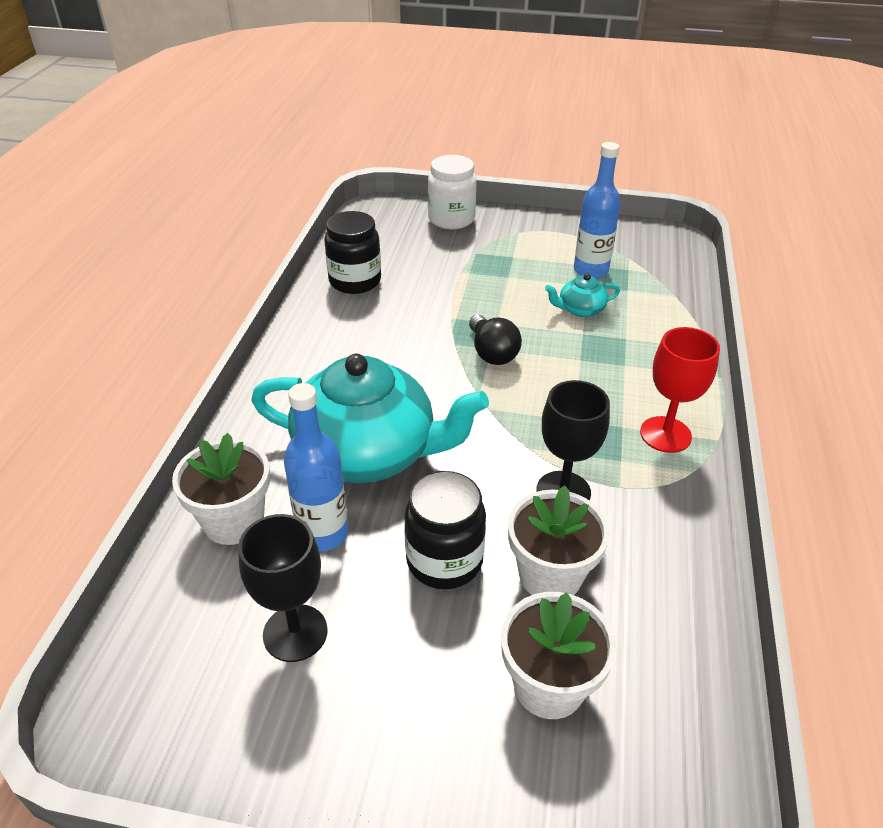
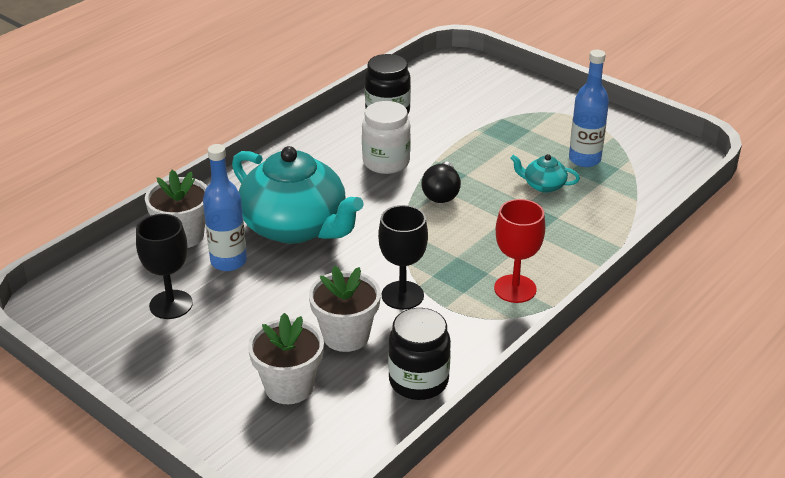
camera: 30 degrees right, 5 degrees down
black jar [404,471,486,589] -> black jar moved to [388,308,451,400]
white jar [428,155,477,229] -> white jar moved to [362,101,411,174]

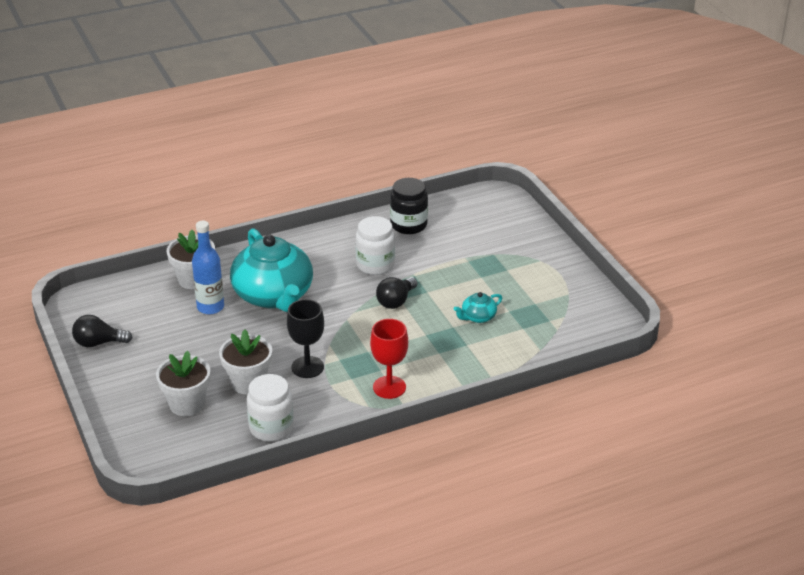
camera: 25 degrees right, 0 degrees up
black goblet [136,214,193,319] -> none
black jar [388,308,451,400] -> white jar [247,374,294,442]
turquoise teapot [510,154,580,193] -> turquoise teapot turned 75 degrees counterclockwise [454,292,502,323]
blue bottle [569,50,609,167] -> none
none -> black light bulb [72,315,133,347]

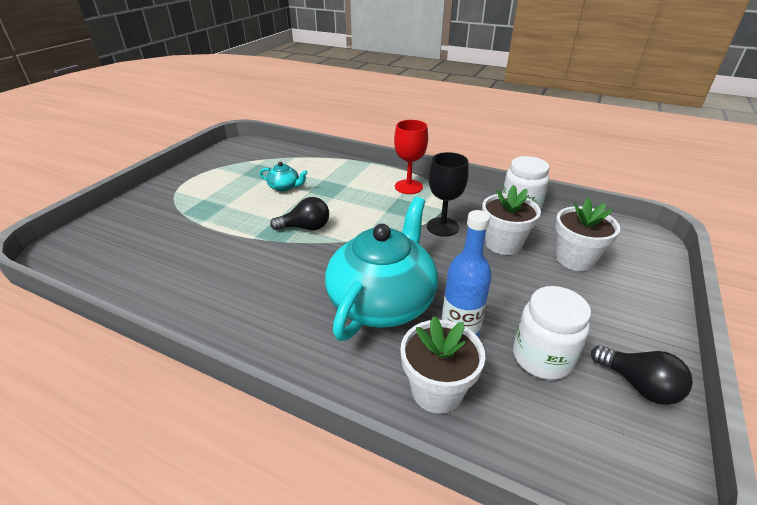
camera: 130 degrees left, 0 degrees up
white jar [356,216,395,275] -> white jar moved to [513,286,591,380]
black jar [390,178,428,234] -> none

